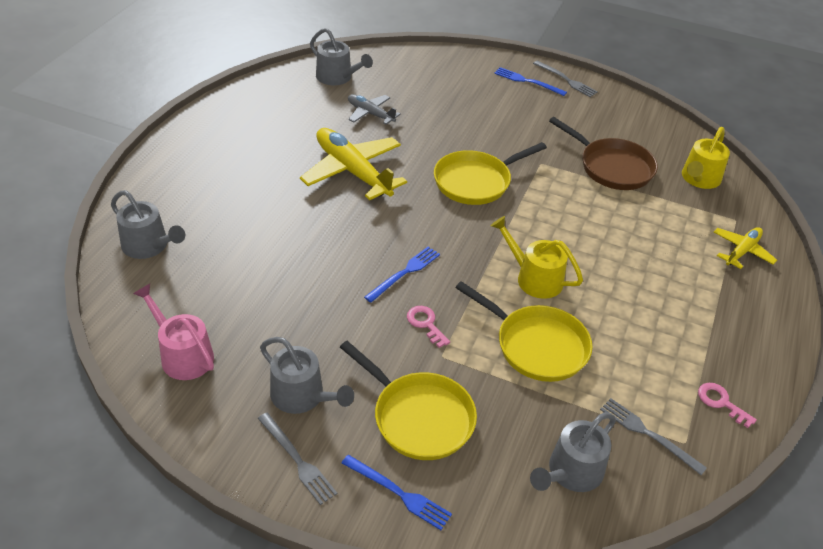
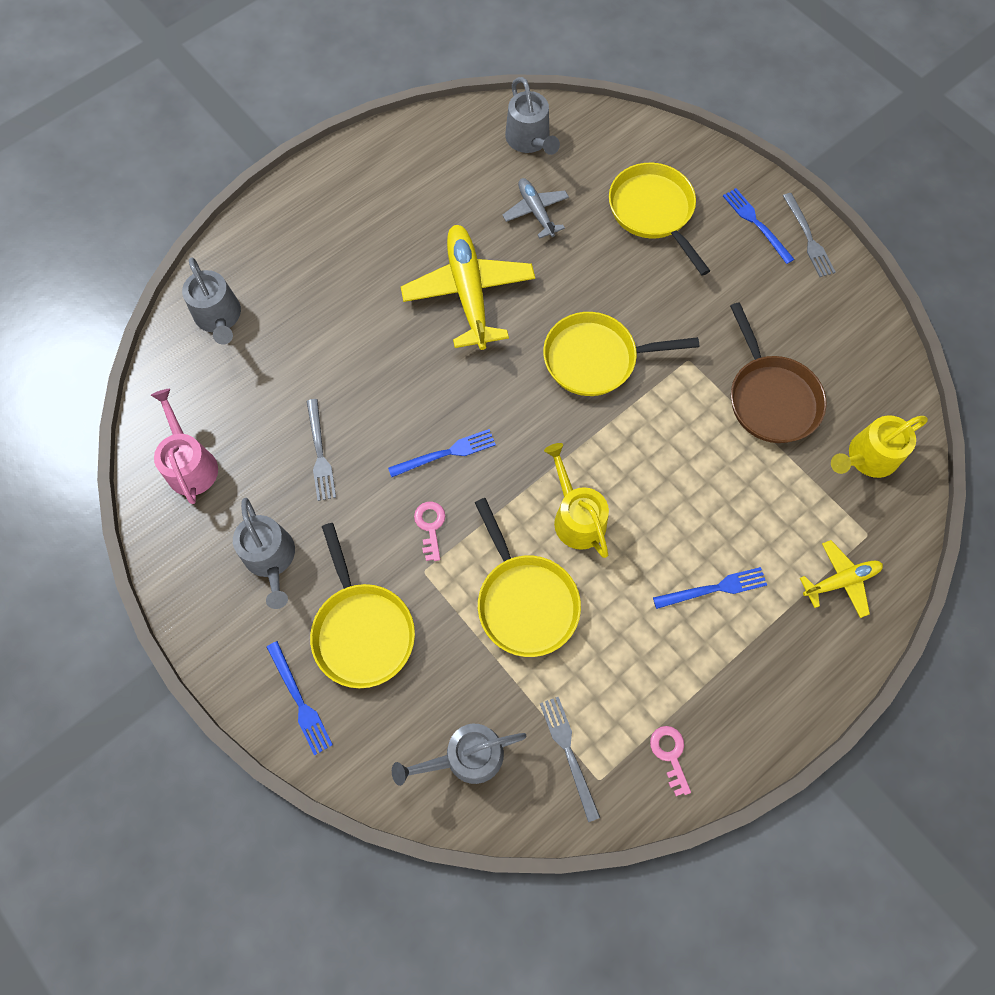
camera: 30 degrees right, 25 degrees up
grey fork [258,413,337,505] -> grey fork moved to [307,399,336,501]
none -> yellow pan [609,163,710,276]
none -> blue fork [653,567,767,609]

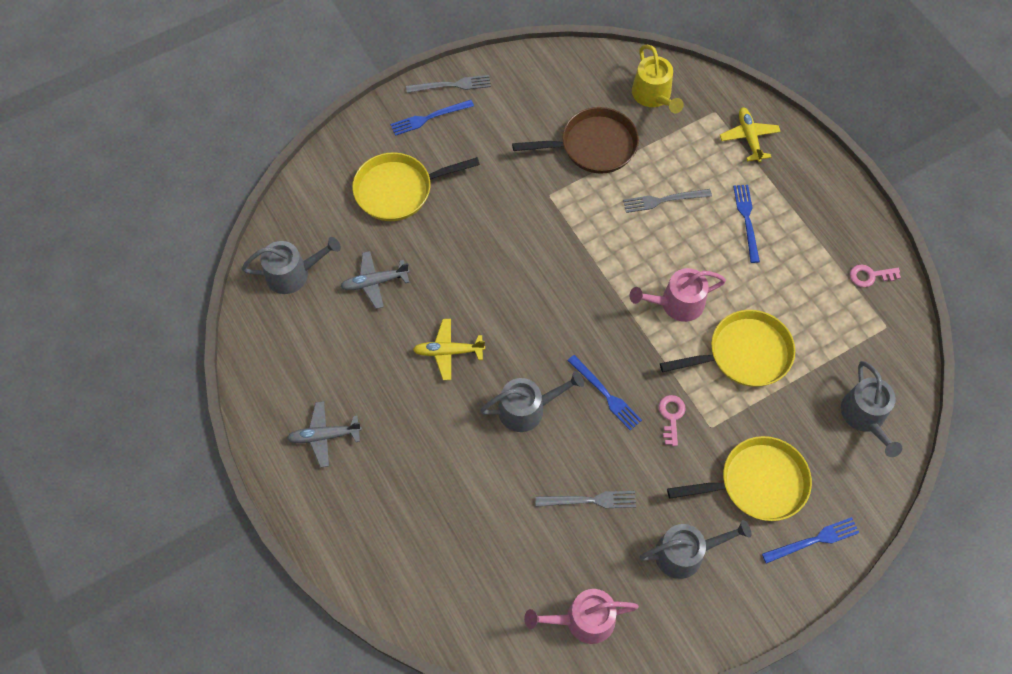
camera: 80 degrees left, 5 degrees down
grey watering can [182,257,241,344] -> grey watering can moved to [480,371,584,432]
blue fork [388,429,496,477] -> blue fork turned 150 degrees clockwise [567,355,642,430]
yellow plane [401,225,535,350] -> yellow plane [413,319,485,380], size x0.54
pink key [414,502,445,561] -> pink key turned 90 degrees clockwise [659,395,686,446]
grey fork [540,697,600,822] -> grey fork moved to [623,189,712,213]
yellow pan [543,312,699,396] -> none
yellow watering can [544,443,609,558] -> pink watering can [630,268,726,322]
none -> grey plane [287,401,362,468]

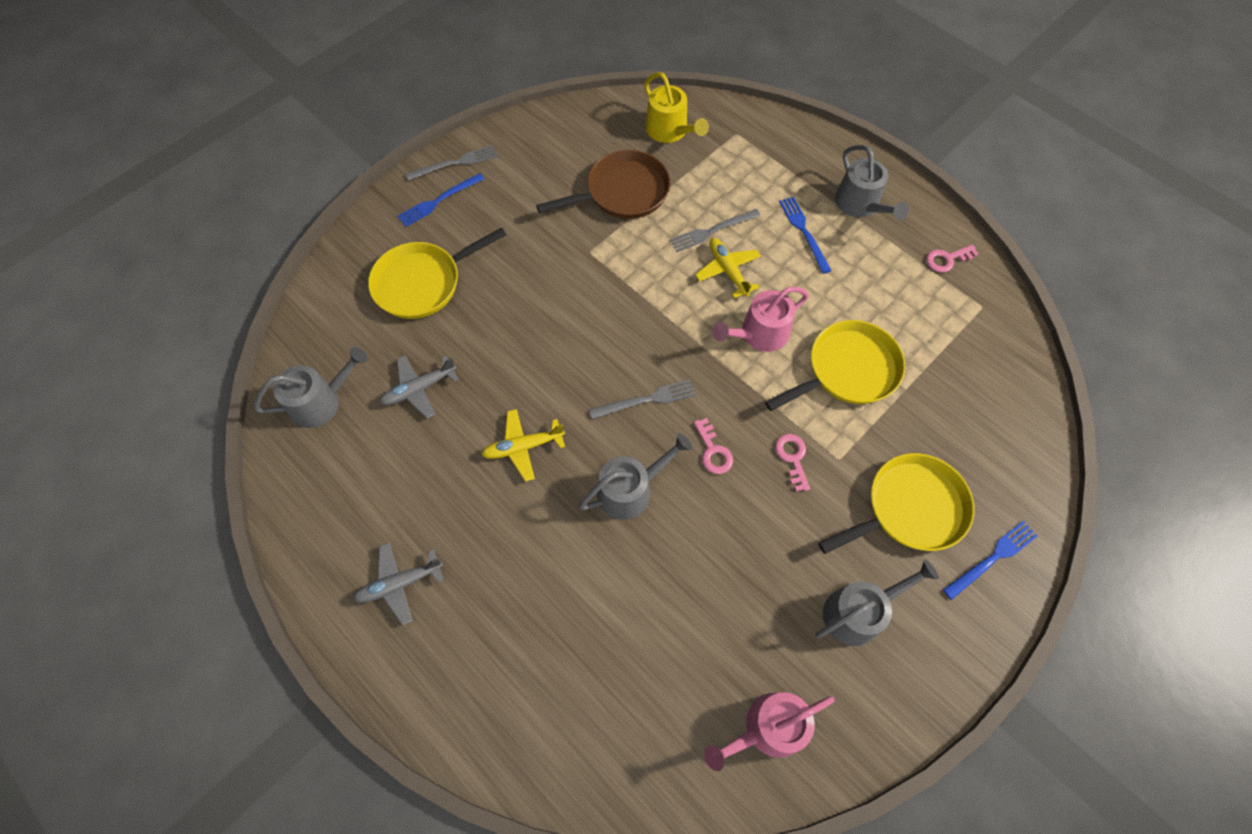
camera: 15 degrees left, 0 degrees up
grey fork [535,491,636,508] -> grey fork moved to [589,379,696,419]
blue fork [567,355,642,430] -> pink key [694,418,733,474]
yellow plane [720,107,781,163] -> yellow plane moved to [695,238,761,298]
grey watering can [841,361,902,457] -> grey watering can moved to [835,145,909,220]

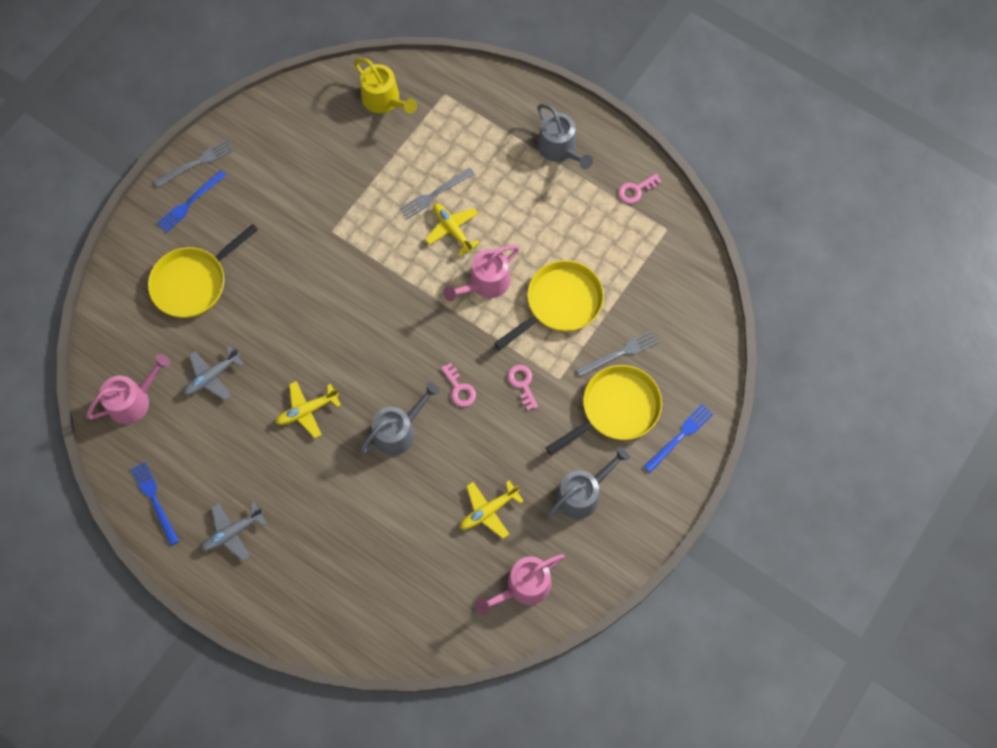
camera: 10 degrees left, 5 degrees up
grey watering can [253,347,368,428] -> pink watering can [86,354,170,424]
brown pan [536,150,670,219] -> none
grey fork [589,379,696,419] -> grey fork moved to [576,331,659,377]
blue fork [779,197,832,274] -> blue fork moved to [131,462,179,546]
none -> yellow plane [460,481,524,539]

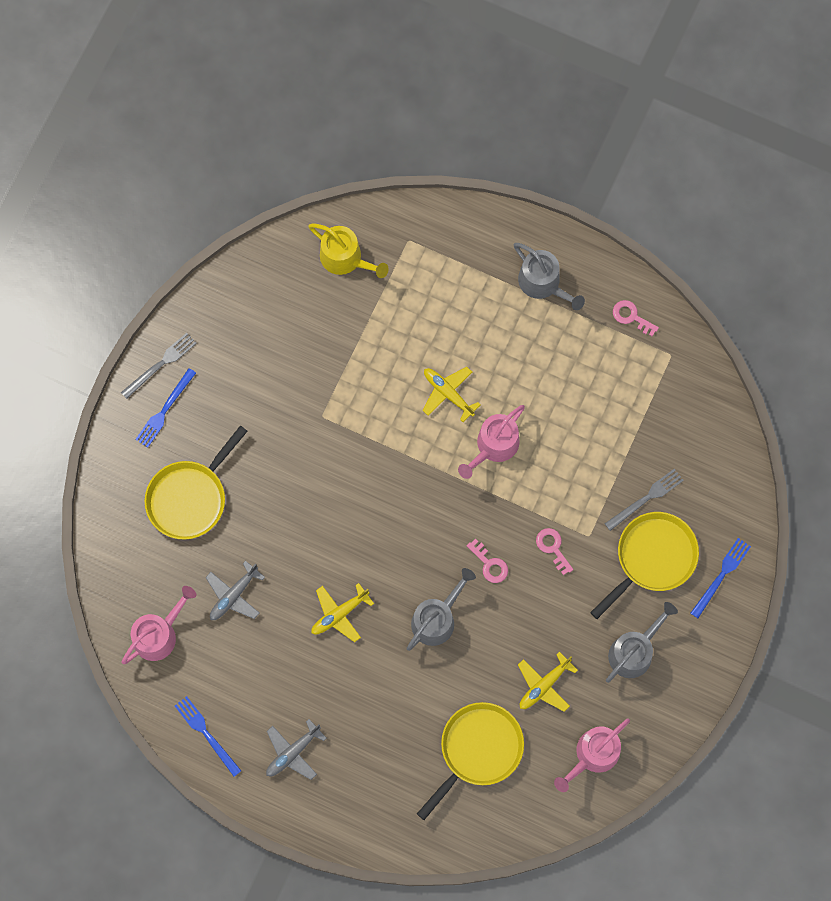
camera: 10 degrees left, 5 degrees up
grey fork [399,168,475,219] -> none
yellow pan [494,260,604,350] -> yellow pan moved to [417,702,524,820]
pink key [618,174,662,204] -> pink key turned 75 degrees clockwise [613,300,659,336]

